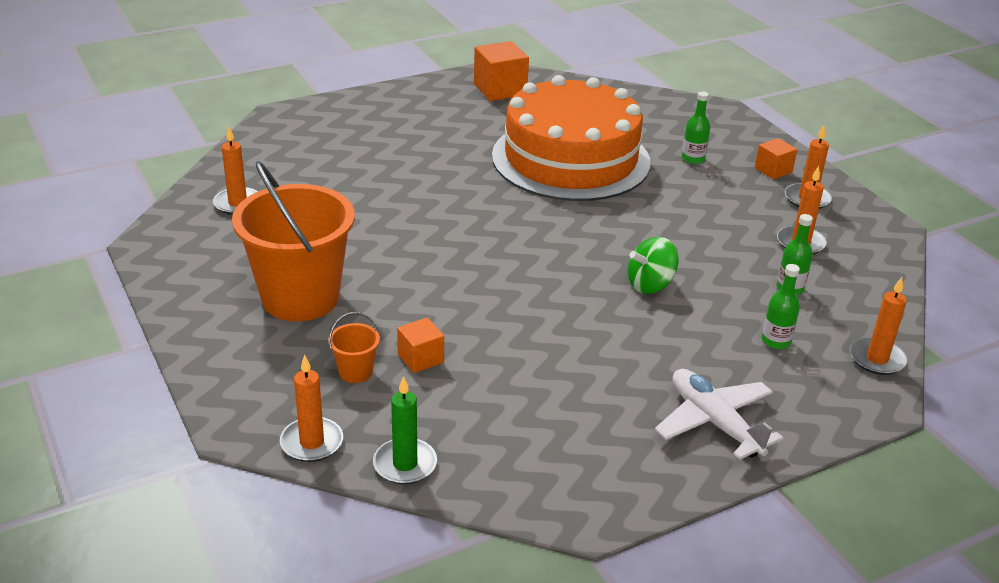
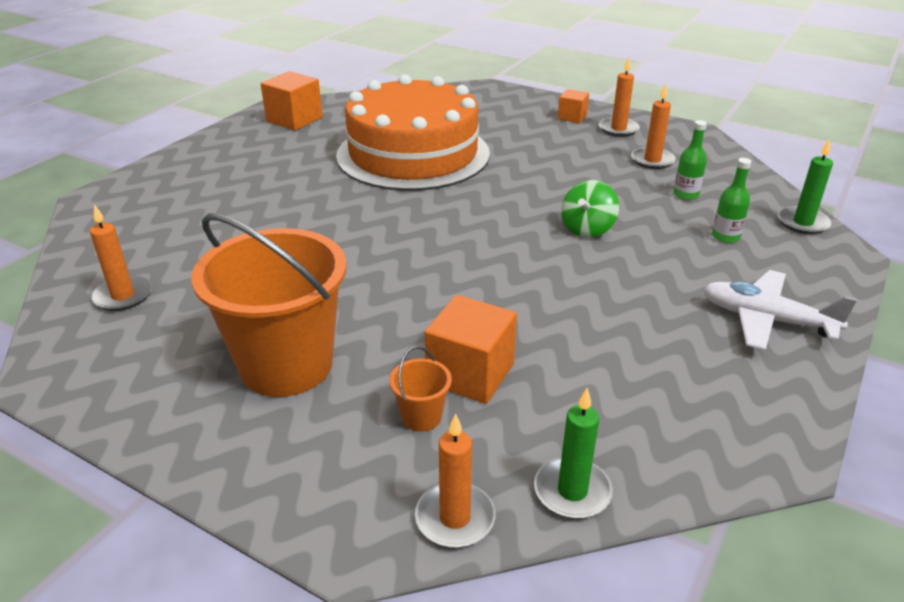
camera: 30 degrees left, 0 degrees up
orange cube [397,317,444,373] -> orange cube [425,295,517,404], size x1.69
green bottle [682,91,710,164] -> none
orange candle [850,277,908,375] -> green candle [778,139,833,234]

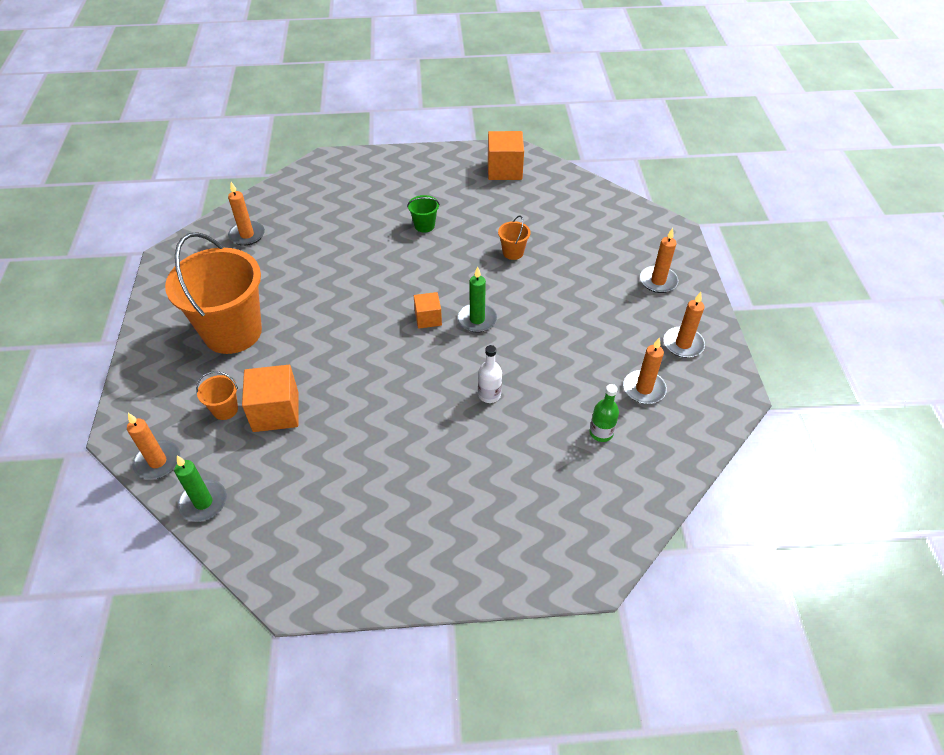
camera: 55 degrees right, 15 degrees up
orange cake [336,74,490,191] -> orange bucket [498,216,531,260]
orange cube [558,89,589,123] -> orange cube moved to [414,292,442,329]
green spinning top [561,180,619,238] -> white bottle [478,345,502,403]
white plane [703,270,857,351] -> none
green bottle [712,158,751,243] -> none
green candle [778,139,833,234] -> green candle moved to [457,267,497,333]
none -> green bucket [407,195,440,233]
none -> orange candle [640,228,678,293]

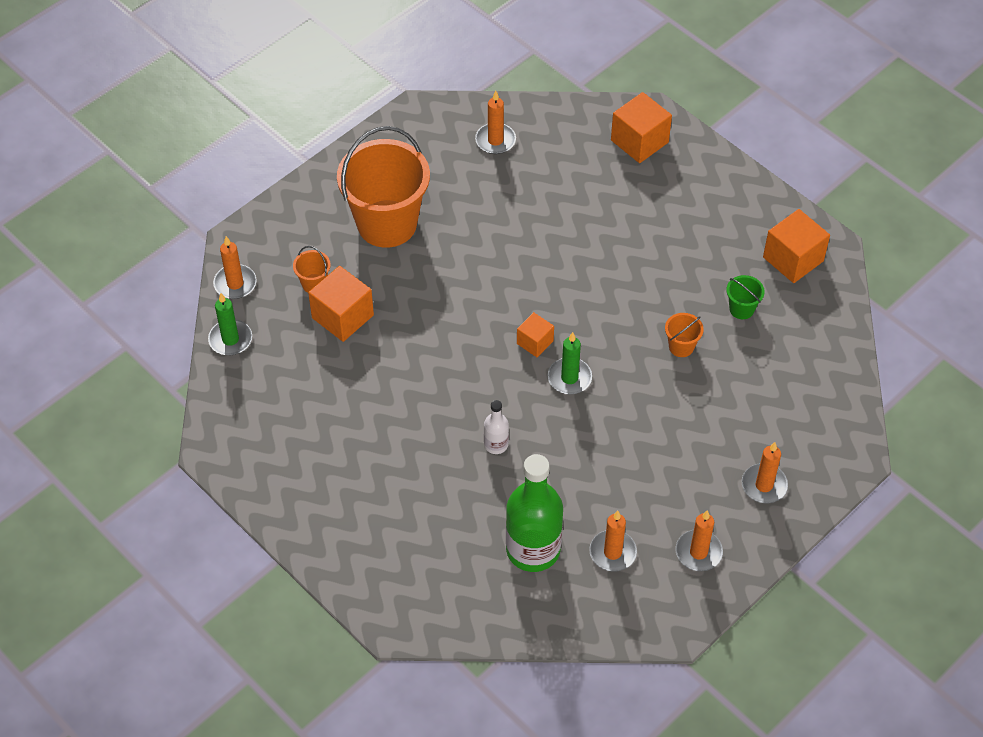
camera: 50 degrees right, 5 degrees up
green bucket [407,195,440,233] -> green bucket moved to [726,275,765,319]
green bottle [589,384,619,442] -> green bottle [506,454,563,572], size x2.15
none -> orange cube [611,92,672,163]

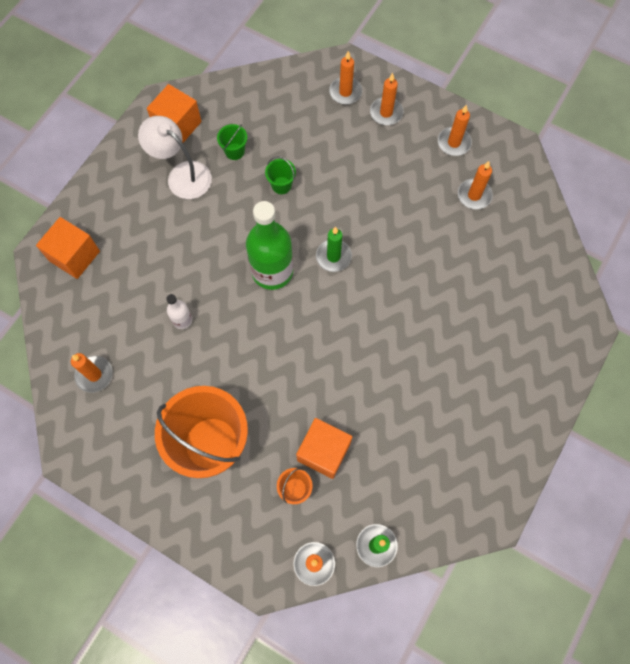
camera: 105 degrees left, 15 degrees up
white bottle [484,400,509,454] -> white bottle moved to [166,294,192,329]
green bottle [506,454,563,572] -> green bottle moved to [246,201,293,290]
orange cube [517,312,554,357] -> none
orange bucket [665,313,704,357] -> green bucket [265,157,296,194]
none -> white lamp [138,116,212,199]
none -> orange candle [329,51,362,105]

